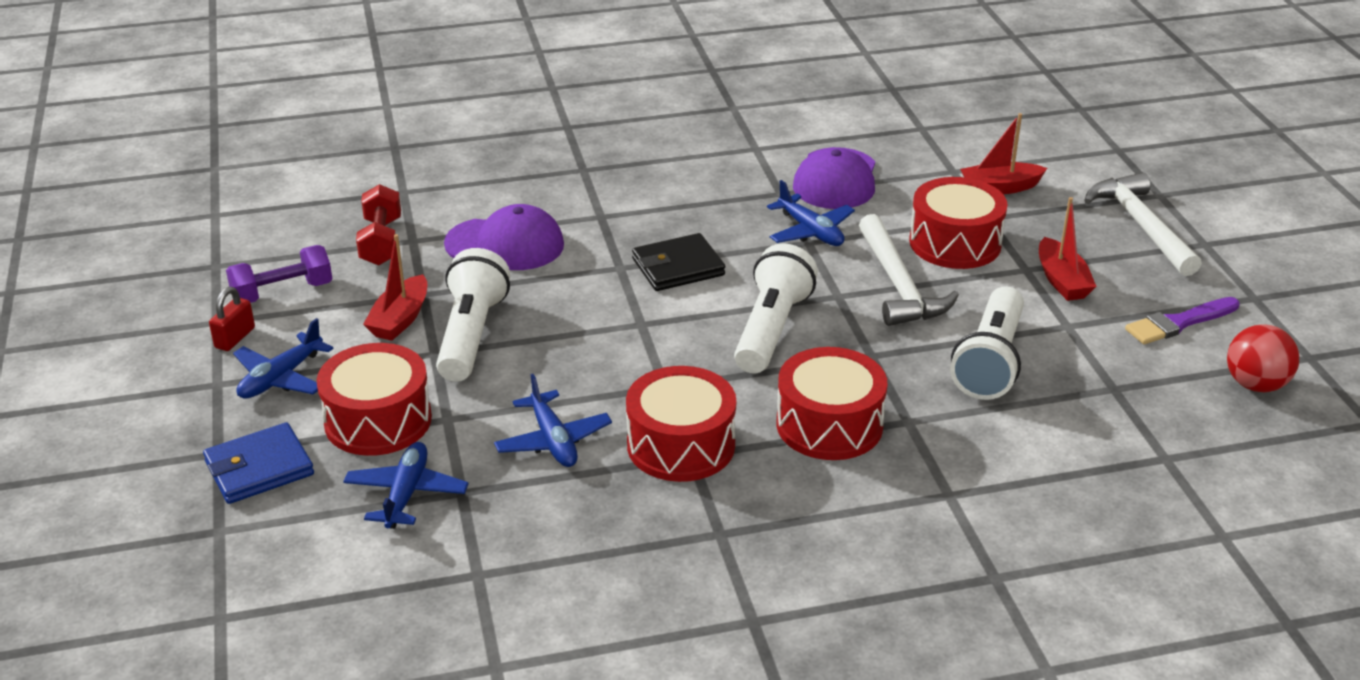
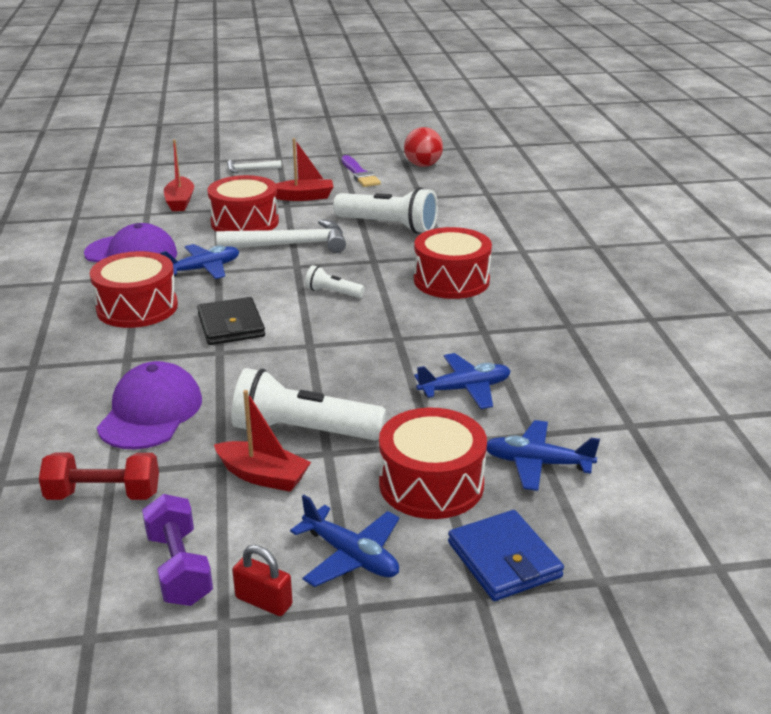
camera: 85 degrees left, 5 degrees down
red drum [626,366,736,482] -> red drum moved to [90,251,178,328]
white flashlight [734,243,818,374] -> white flashlight [305,265,365,298], size x0.50
white hammer [1084,172,1202,276] -> white hammer [227,160,282,173], size x0.50

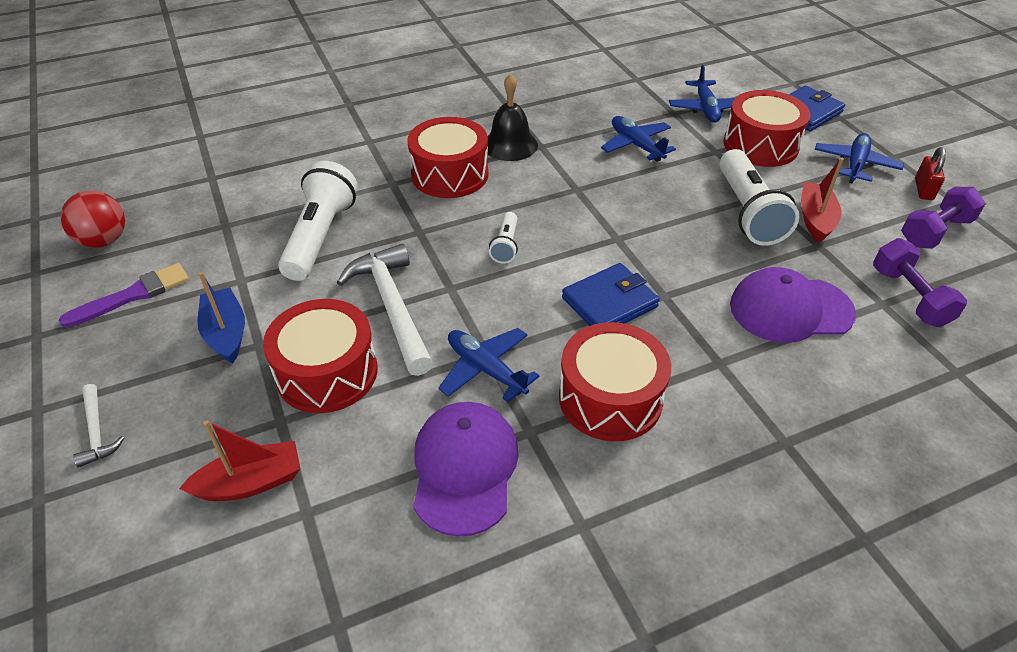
camera: 105 degrees left, 15 degrees up
red dumbbell [39,453,159,500] -> purple dumbbell [873,238,967,327]
black wallet [197,297,265,345] -> blue wallet [562,263,660,326]
red boat [275,138,333,201] -> blue boat [197,272,245,363]
none -> black bell [487,74,538,161]

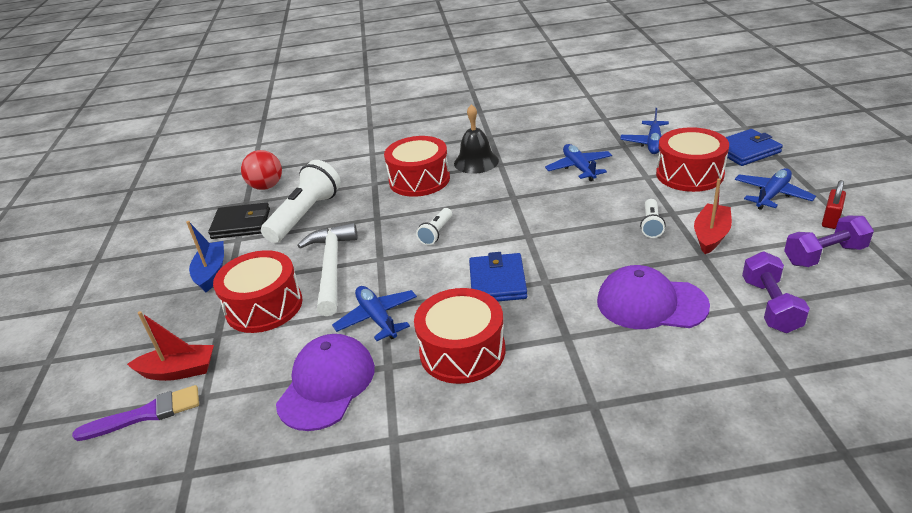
camera: 20 degrees right, 10 degrees down
purple brush [59,263,189,328] -> purple brush moved to [72,385,199,441]
red ball [60,191,125,248] -> red ball moved to [241,150,282,190]
white hammer [73,384,124,468] -> none
blue wallet [562,263,660,326] -> blue wallet turned 75 degrees counterclockwise [469,252,527,301]
white flashlight [720,149,800,246] -> white flashlight [640,199,666,238], size x0.50
none -> black wallet [208,202,270,239]

